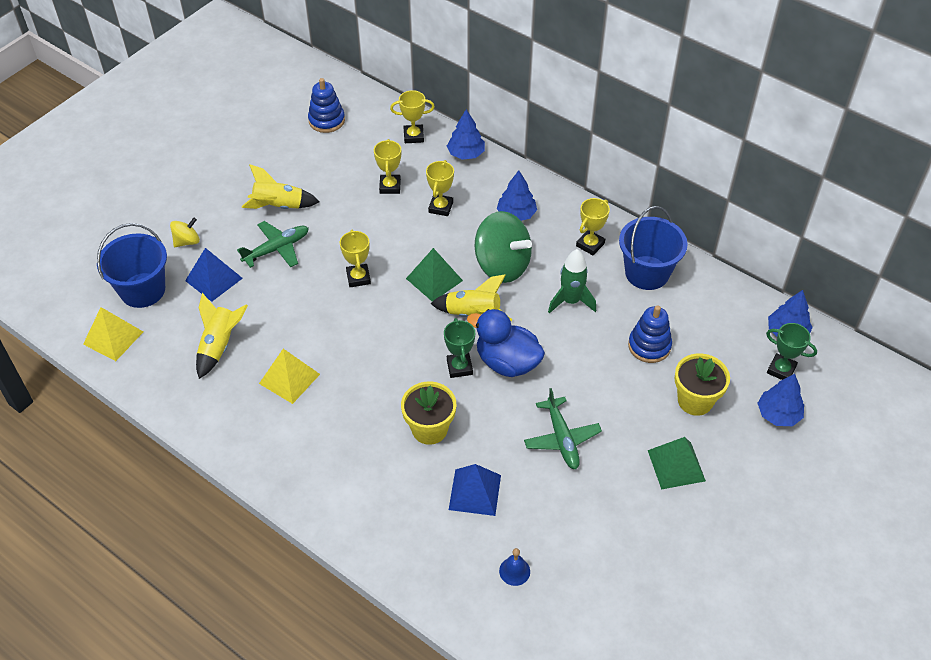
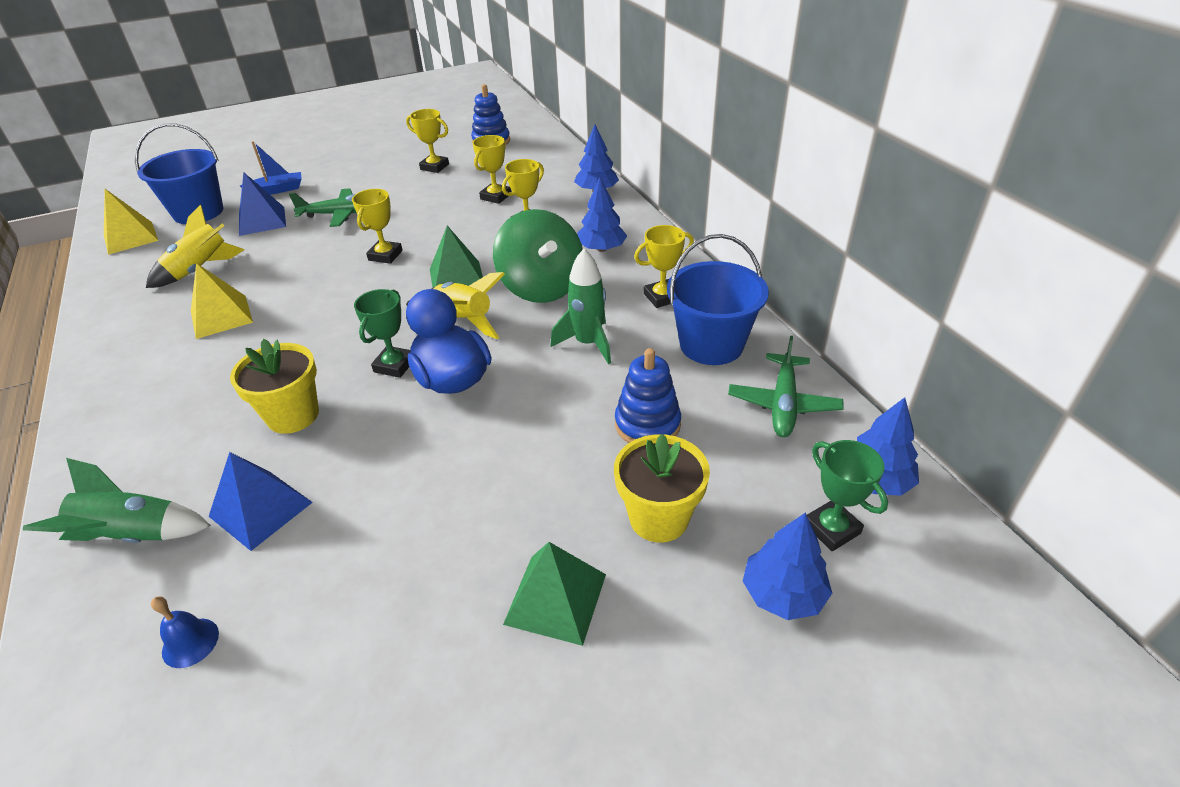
camera: 30 degrees right, 10 degrees down
yellow spinning top [170,217,200,247] -> blue boat [240,141,302,195]
yellow rocket [242,164,319,209] -> none
yellow trophy [390,90,435,143] -> yellow trophy moved to [406,109,449,173]
green plane [524,388,602,469] -> green plane moved to [728,336,844,437]
none -> green rocket [23,458,211,543]

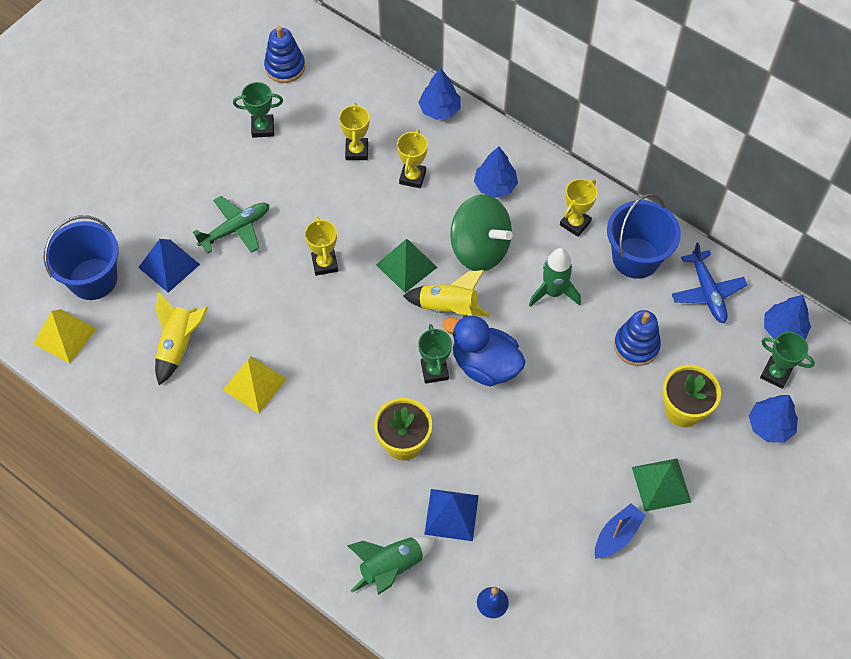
camera: 30 degrees left, 20 degrees up
blue boat [240,141,302,195] -> blue boat moved to [595,504,646,559]
yellow trophy [406,109,449,173] -> green trophy [233,82,283,138]
green plane [728,336,844,437] -> blue plane [672,242,747,323]

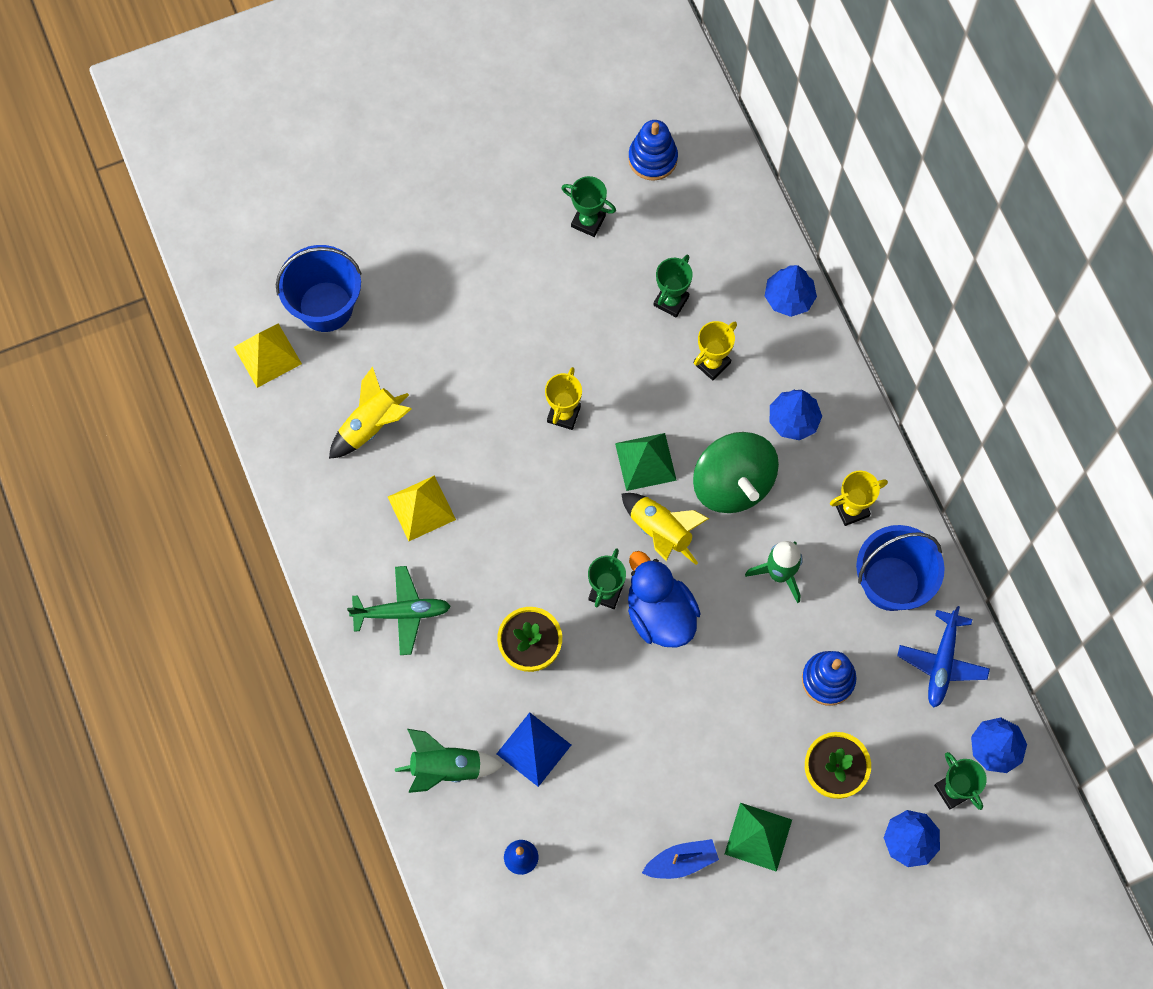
camera: 30 degrees right, 10 degrees up
blue pyramid [138,239,200,293] -> none
green plane [193,196,269,253] -> green plane moved to [347,566,451,655]
yellow trophy [339,103,370,160] -> green trophy [654,254,693,317]

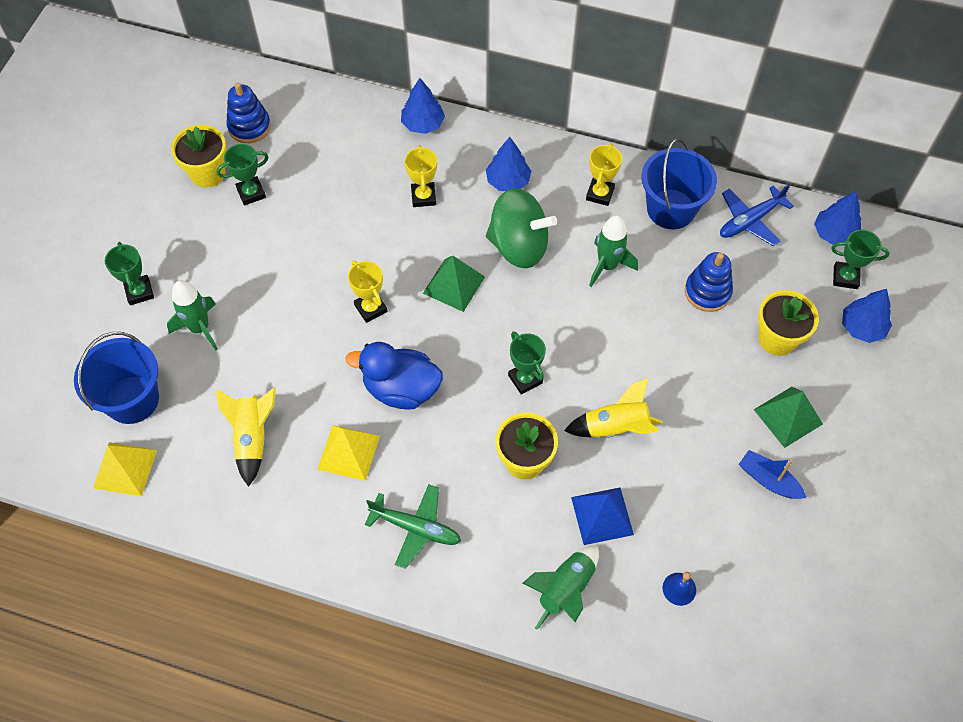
camera: 50 degrees left, 10 degrees down
green plane [347,566,451,655] -> green plane turned 75 degrees clockwise [365,484,461,569]
yellow rocket [622,493,709,565] -> yellow rocket moved to [564,378,663,438]
blue duck [628,551,701,648] -> blue duck moved to [345,342,443,410]
blue boat [642,839,719,879] -> blue boat turned 75 degrees counterclockwise [739,450,806,499]
green trophy [654,254,693,317] -> green trophy moved to [105,242,154,305]
blue plane [897,606,990,708] -> blue plane turned 90 degrees clockwise [720,184,794,246]
none -> green rocket [167,280,218,350]
none -> yellow flower pot [171,125,227,188]

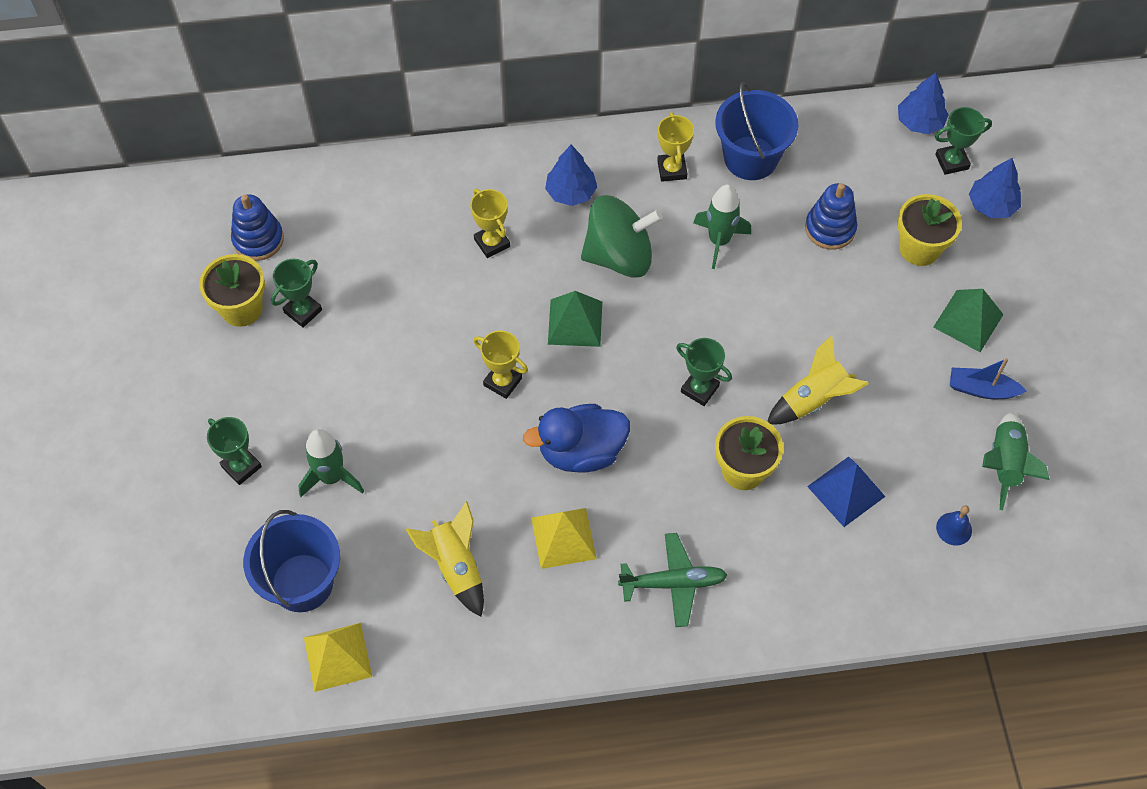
camera: 25 degrees left, 0 degrees up
blue tree [401,78,445,134] -> none
green rocket [522,546,599,630] -> green rocket moved to [982,412,1049,510]
blue plane [720,184,794,246] -> none

